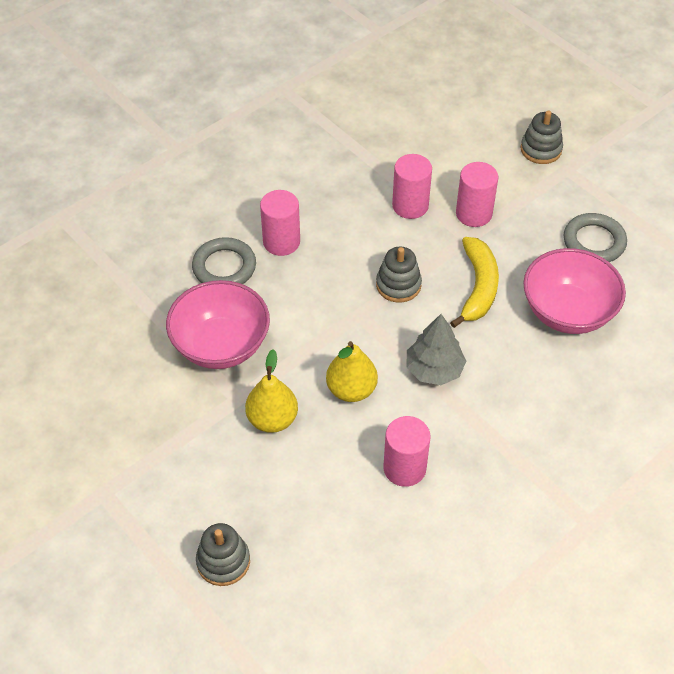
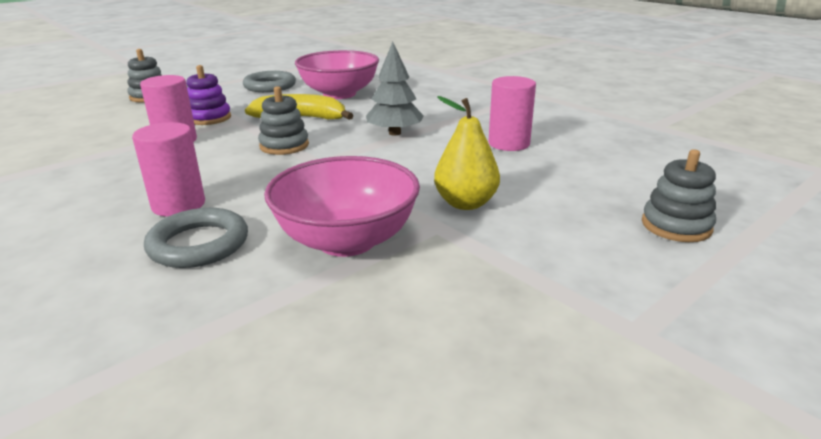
camera: 90 degrees left, 25 degrees down
yellow pear [326,341,378,402] -> none
pink cylinder [456,162,498,227] -> purple stacking toy [186,65,231,125]

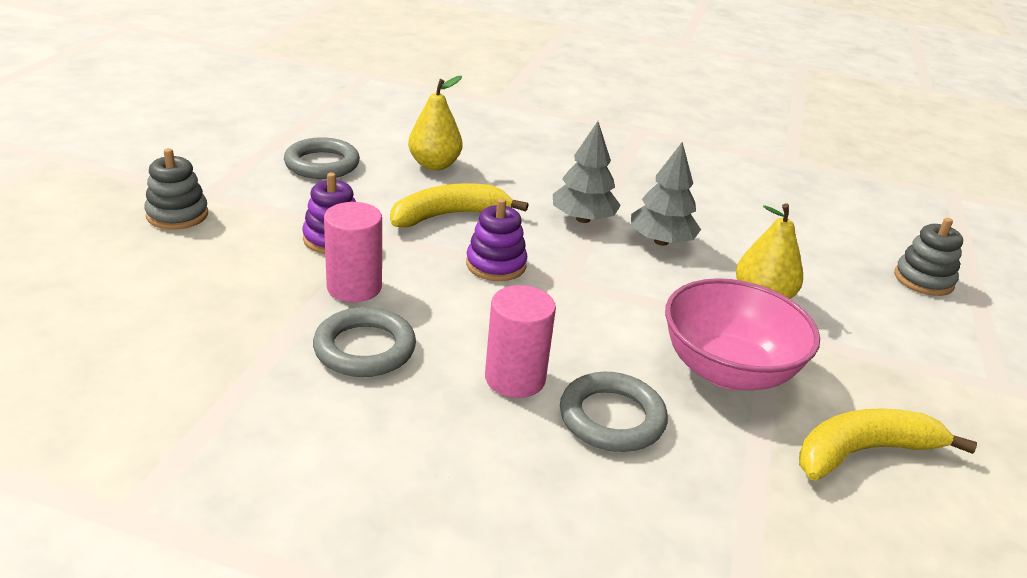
camera: 35 degrees left, 5 degrees up
grey stacking toy [258,86,309,155] -> purple stacking toy [466,198,527,281]
pink bowl [295,50,379,99] -> yellow pear [408,76,463,170]
pink cylinder [488,76,536,151] -> none
none -> grey ring [313,307,416,377]
none -> grey tree [631,142,701,246]
none -> yellow banana [799,408,977,481]

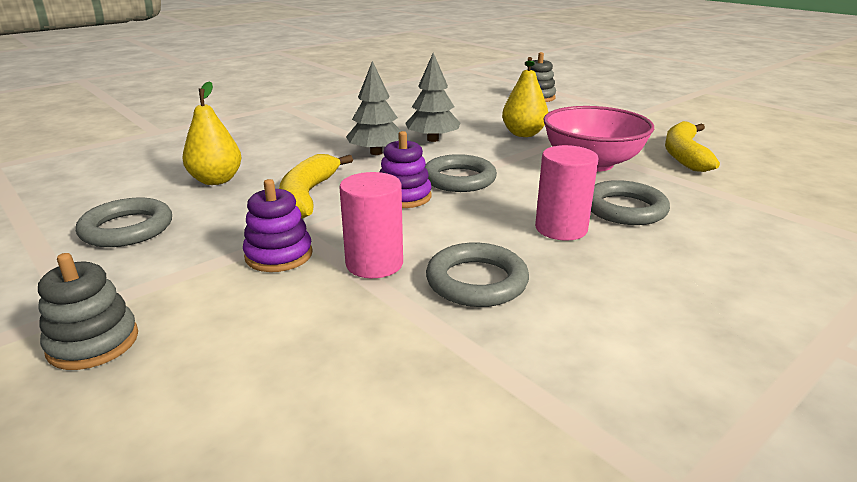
camera: 55 degrees left, 5 degrees down
none -> grey ring [425,154,497,192]

